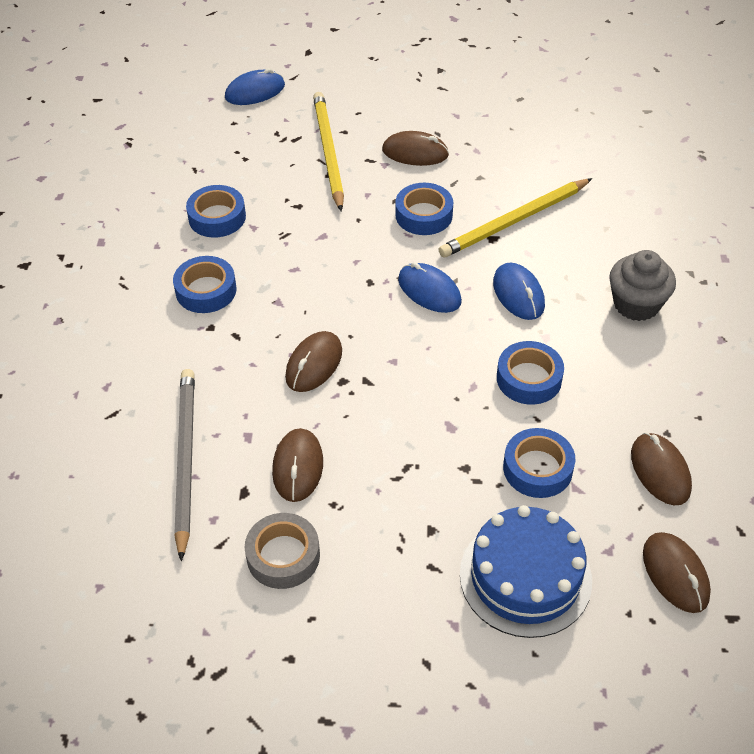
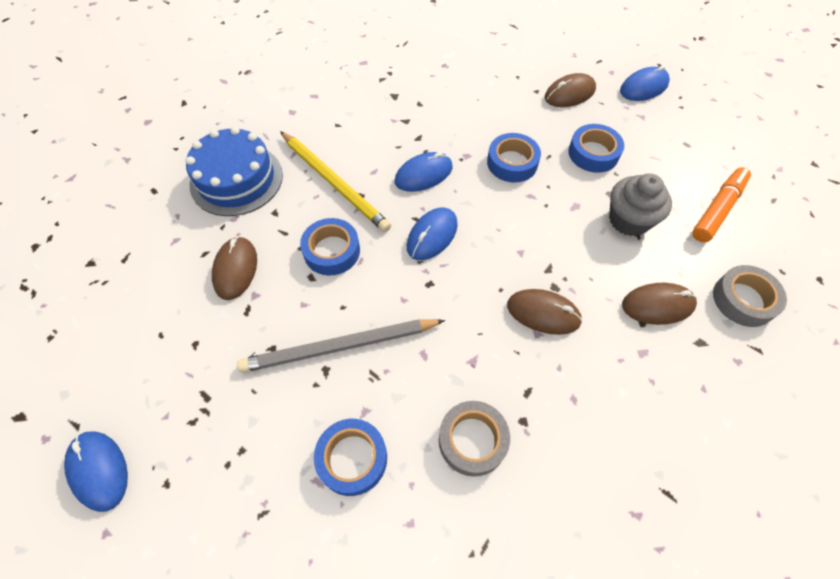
camera: 100 degrees left, 10 degrees up
blue tape [173,256,236,313] -> grey tape [439,401,510,477]
grey pencil [174,369,195,561] -> grey pencil moved to [237,319,445,373]
yellow pencil [313,92,344,211] -> none
blue cake [460,505,592,638] -> blue cake moved to [185,127,283,216]
grey cupcake [609,250,676,321] -> grey cupcake moved to [609,173,672,236]
brown mouse [643,532,711,613] -> blue mouse [620,66,670,101]
none -> orange marker [692,167,751,242]

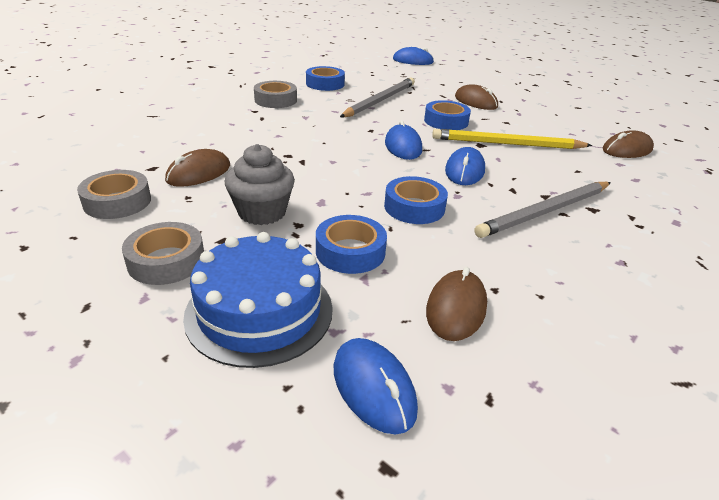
camera: 135 degrees right, 25 degrees down
blue cake [185,127,283,216] -> blue cake moved to [183,232,333,368]
brown mouse [507,289,583,335] -> brown mouse moved to [603,130,654,158]
blue mouse [620,66,670,101] -> blue mouse turned 45 degrees counterclockwise [334,338,418,434]
orange marker [692,167,751,242] -> grey tape [122,222,204,285]
none -> grey pencil [474,182,611,238]

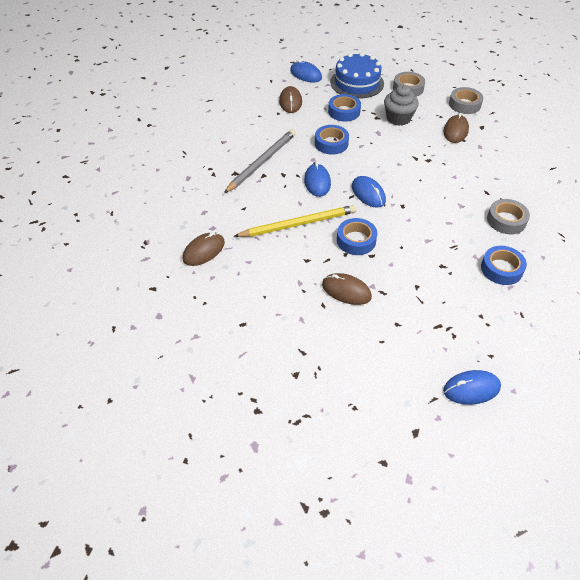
camera: 160 degrees right, 15 degrees up
grey pencil [340,78,415,117] -> none

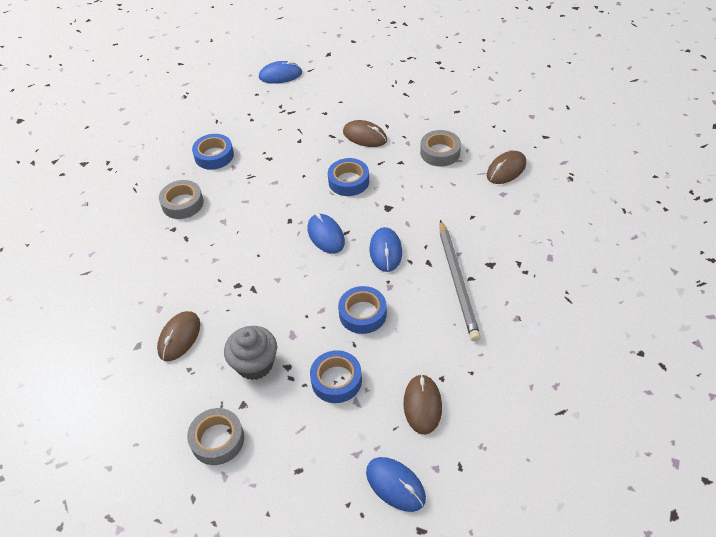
camera: 175 degrees left, 0 degrees up
grey pencil [224,129,296,193] -> grey pencil turned 45 degrees counterclockwise [440,220,481,341]
yellow pencil [233,205,356,237] -> none
blue cake [330,52,384,99] -> none
grey tape [449,87,483,114] -> grey tape moved to [420,130,461,167]

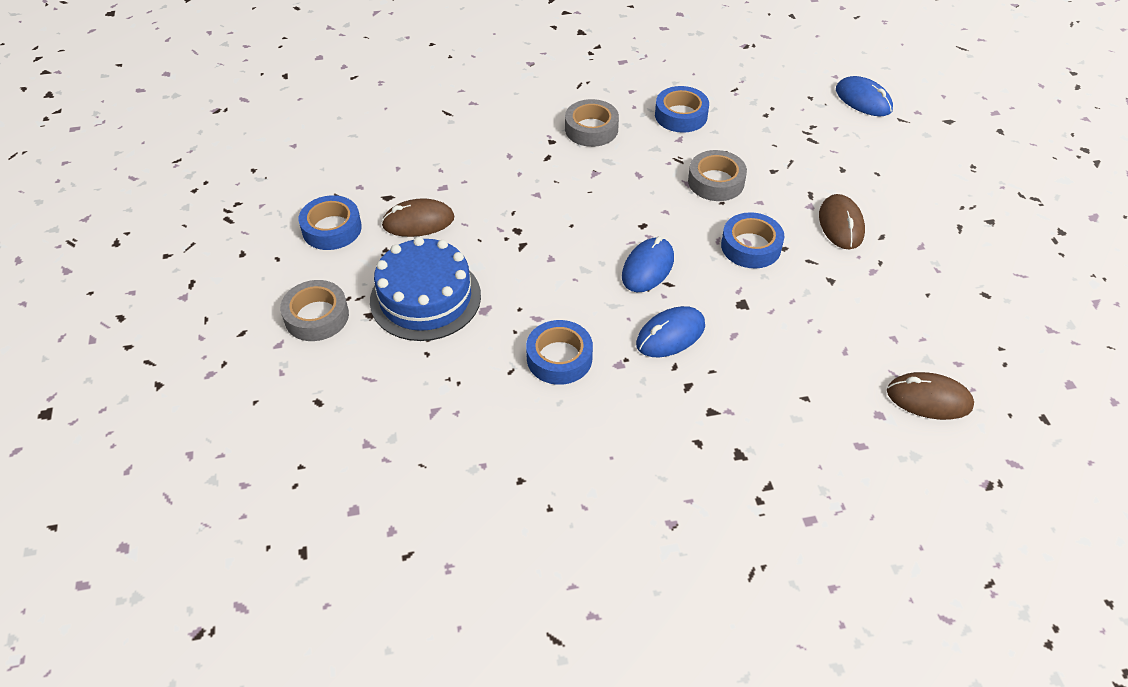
camera: 55 degrees right, 0 degrees up
grey cupcake [224,326,277,380] -> blue cake [370,237,481,341]
blue tape [310,350,362,403] -> blue tape moved to [299,195,362,250]
blue mouse [366,457,426,512] -> none
brown mouse [403,374,442,435] -> none
grey tape [420,130,461,167] -> grey tape moved to [688,150,747,201]
grey pencil [440,220,481,341] -> none

